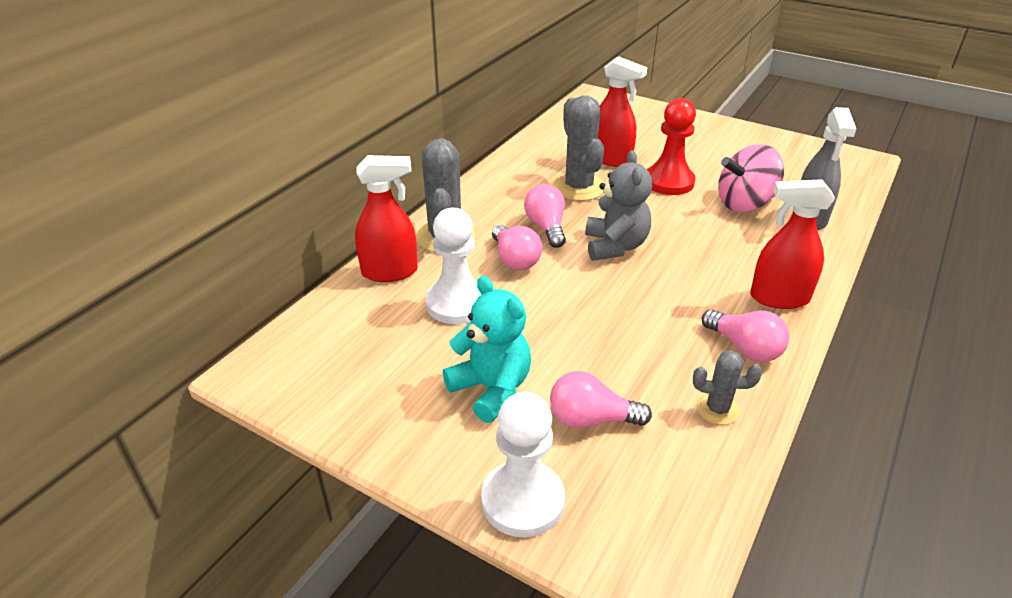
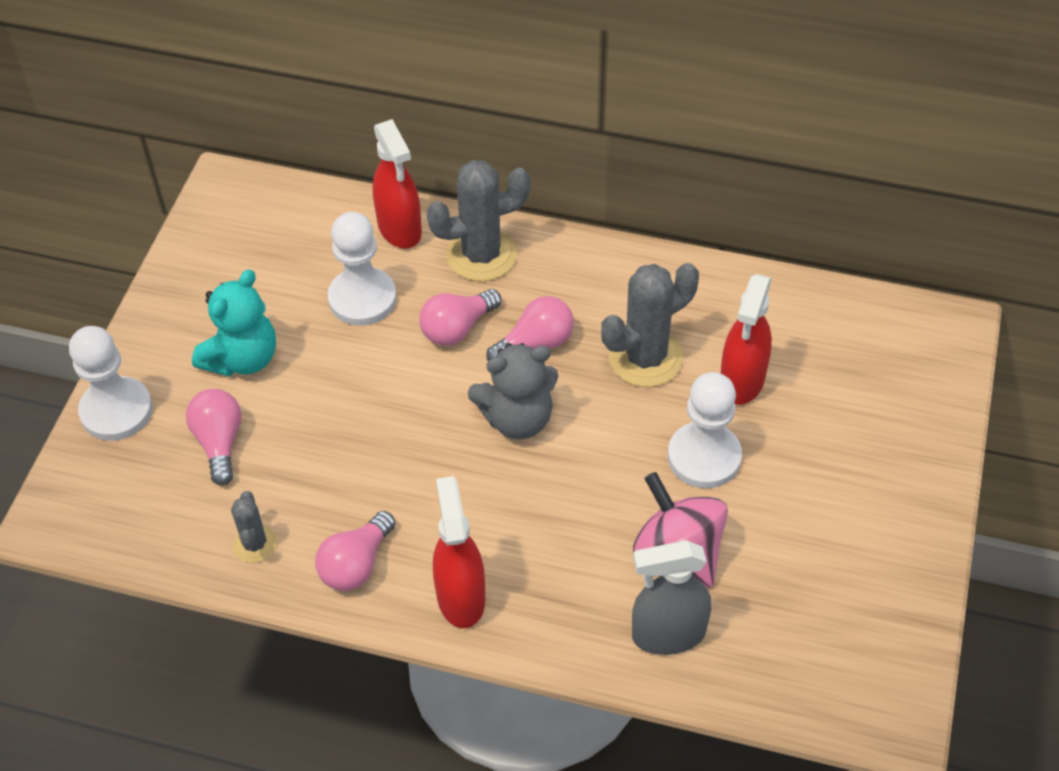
camera: 75 degrees right, 15 degrees up
red pawn [647,98,696,195] -> white pawn [668,372,742,488]

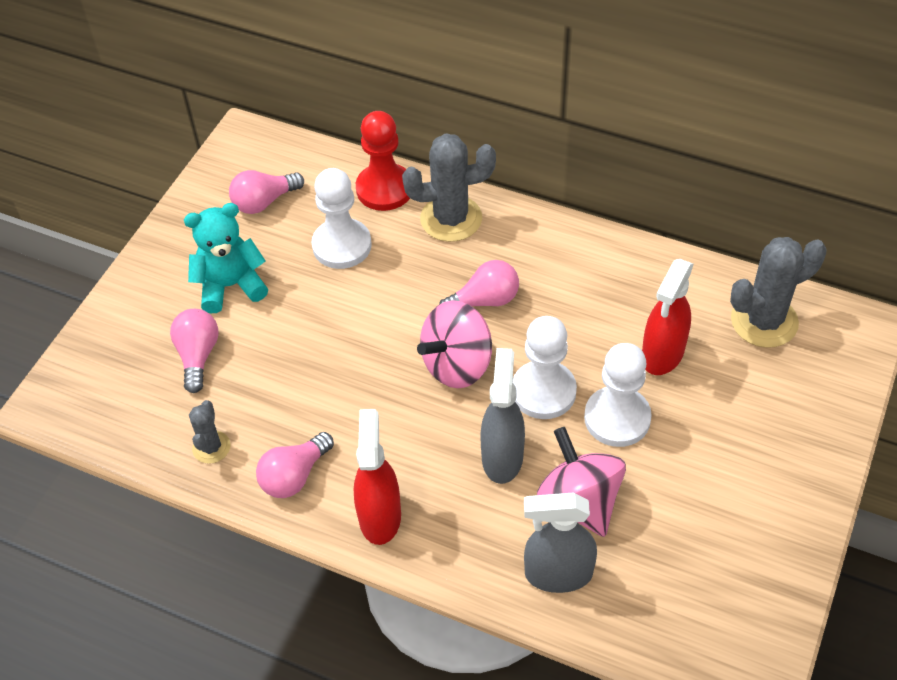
camera: 10 degrees right, 0 degrees up
white pawn [69,326,153,441] -> white pawn moved to [513,316,577,419]
turquoise teddy bear [192,269,276,376] -> turquoise teddy bear turned 150 degrees counterclockwise [184,203,268,313]
red spray bottle [373,119,422,248] -> red pawn [356,111,410,211]
pink light bulb [419,289,501,346] -> pink light bulb moved to [229,170,304,214]
grey teddy bear [468,343,558,439] -> pink spinning top [417,300,492,388]
grey cactus [601,263,699,387] -> grey cactus moved to [730,237,826,348]
none -> grey spray bottle [481,348,525,484]

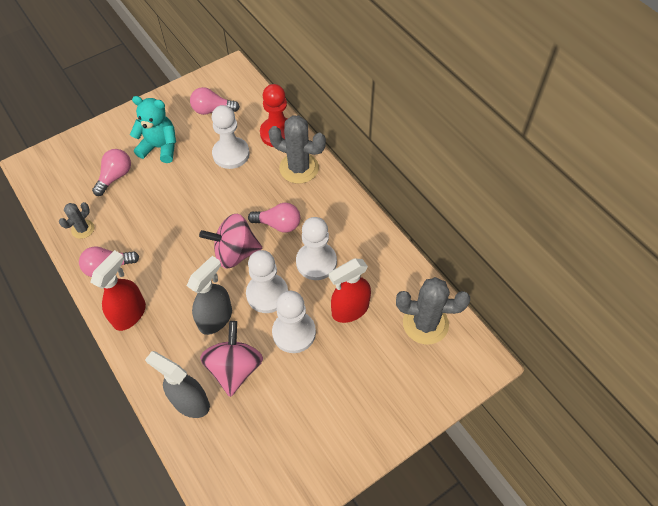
camera: 30 degrees right, 5 degrees up
none -> white pawn [296,217,337,280]

